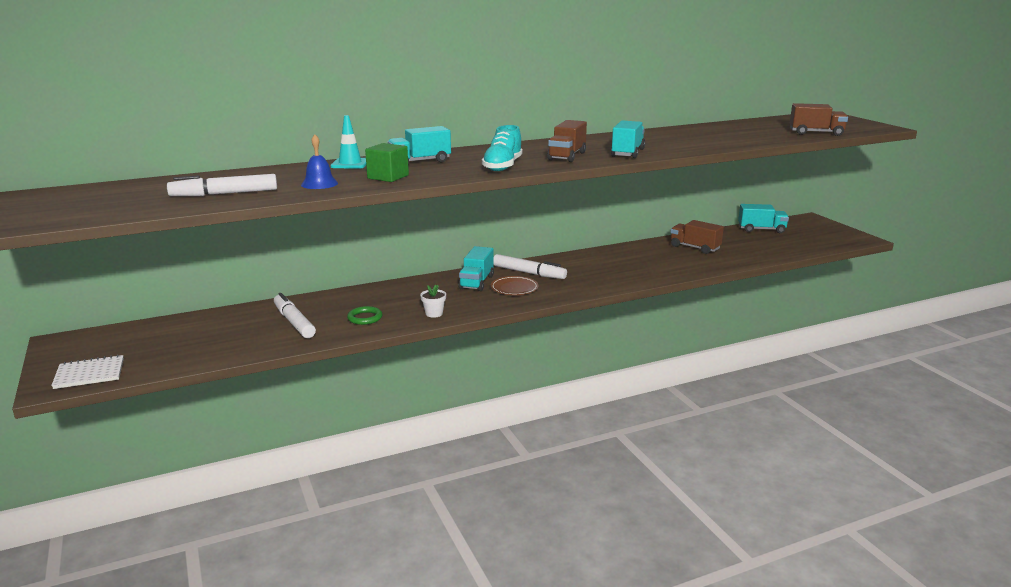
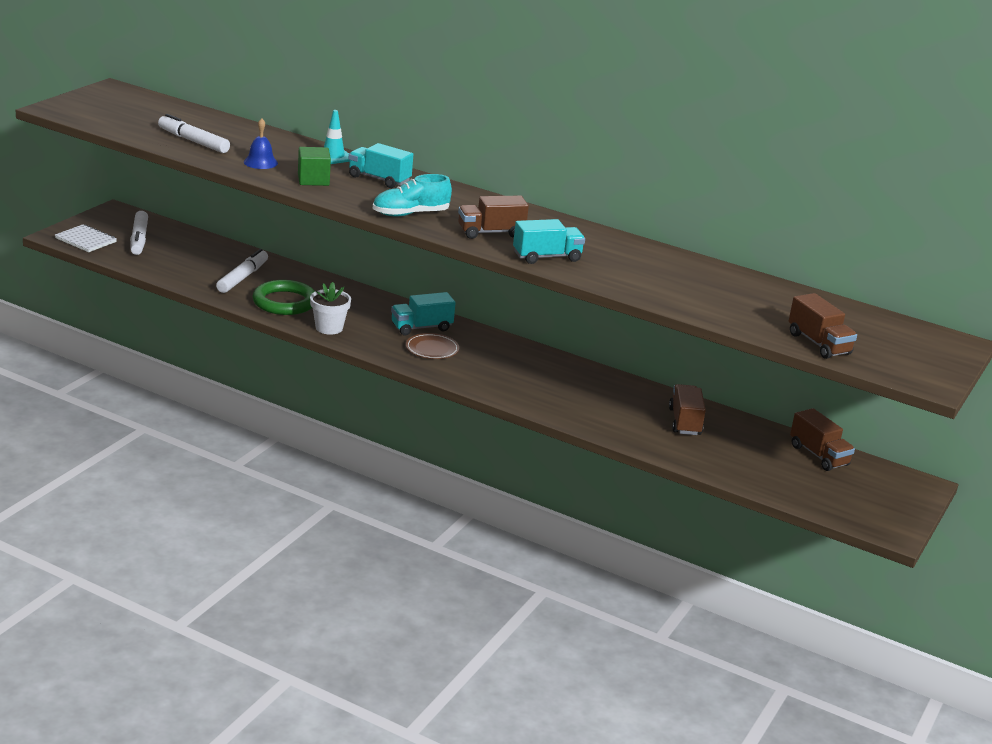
camera: 50 degrees right, 5 degrees up
green ring [347,306,382,325] -> green ring [252,280,315,315], size x1.87
white flower pot [420,285,446,318] -> white flower pot [310,282,351,335], size x1.54
white marker [494,254,567,279] -> white marker moved to [130,211,148,255]
turquoise truck [738,204,789,233] -> brown truck [790,408,855,471]

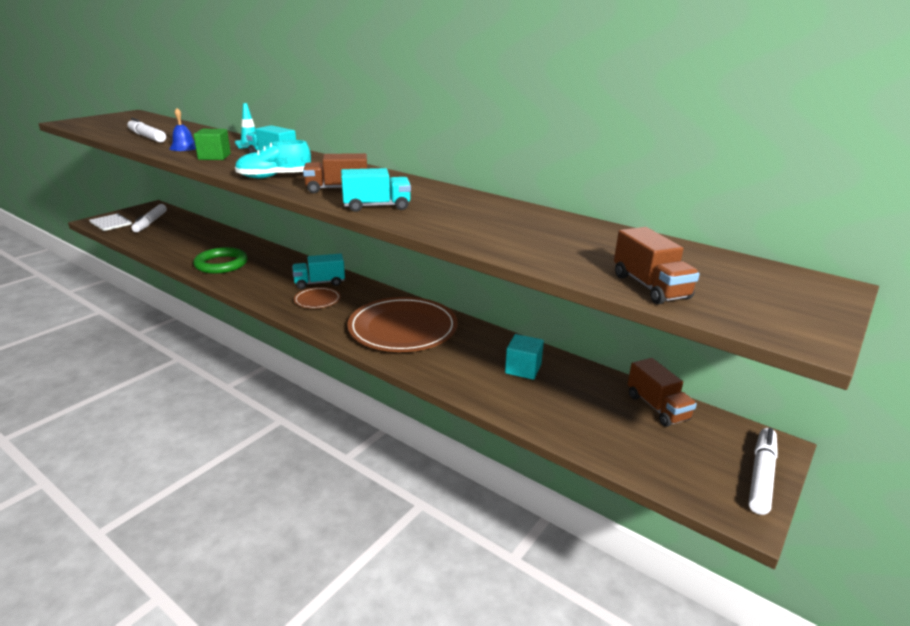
camera: 10 degrees right, 0 degrees up
white marker [216,249,268,293] -> white marker moved to [748,428,778,515]
white flower pot [310,282,351,335] -> none
brown truck [669,384,706,435] -> turquoise cube [505,334,544,380]
none -> brown plate [347,297,458,352]

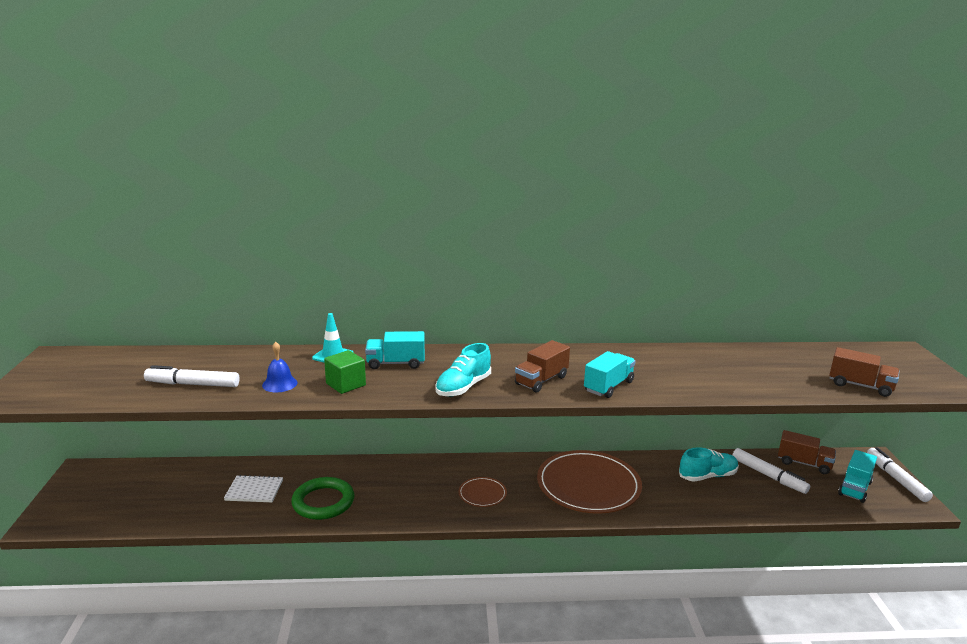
camera: 40 degrees left, 5 degrees down
white notebook [89,213,132,231] -> white notebook moved to [224,475,283,502]
white marker [131,204,167,232] -> white marker moved to [732,448,810,494]
turquoise truck [292,254,345,289] -> turquoise truck moved to [838,450,877,503]
turquoise cube [505,334,544,380] -> turquoise shoe [679,447,739,482]

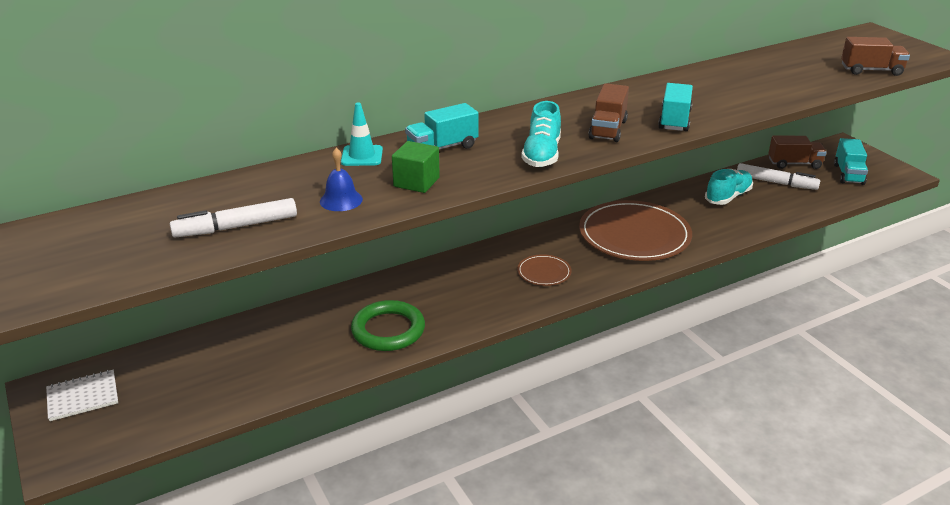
camera: 25 degrees left, 10 degrees up
white notebook [224,475,283,502] -> white notebook moved to [46,370,118,421]
white marker [867,447,933,502] -> none

